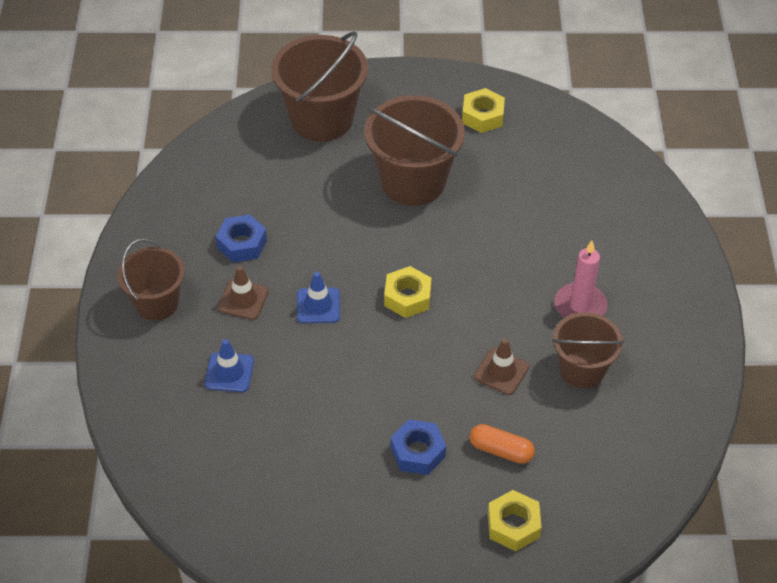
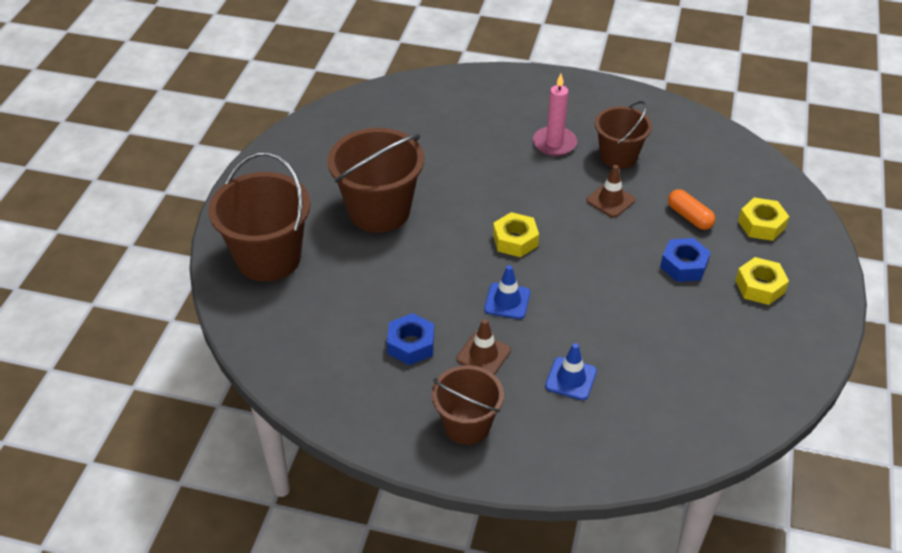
camera: 75 degrees left, 5 degrees down
yellow nut [462,88,505,133] -> yellow nut moved to [735,257,789,305]
orange capsule [469,424,535,464] -> orange capsule turned 75 degrees counterclockwise [668,189,715,230]

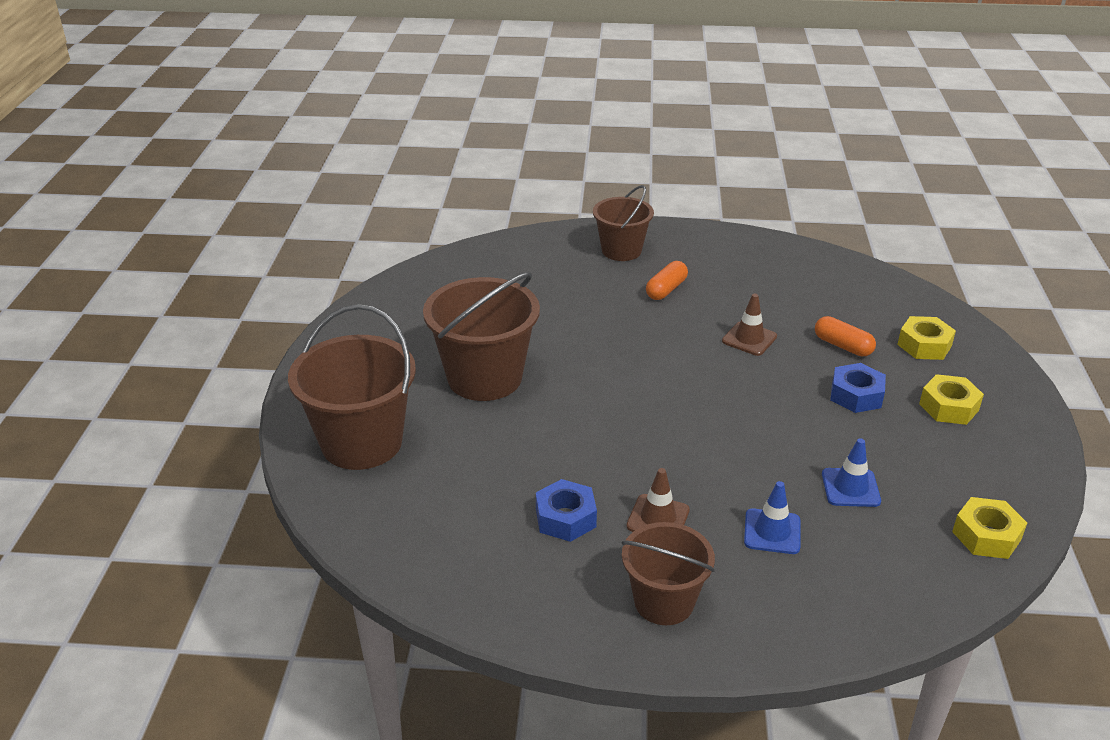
camera: 10 degrees left, 10 degrees down
blue traffic cone [484,265,530,319] -> blue traffic cone moved to [822,438,881,507]
yellow nut [493,212,539,257] -> yellow nut moved to [952,497,1027,559]
pink candle [533,74,577,156] -> orange capsule [646,261,688,300]
brown bucket [595,101,652,169] -> brown bucket moved to [593,185,654,261]

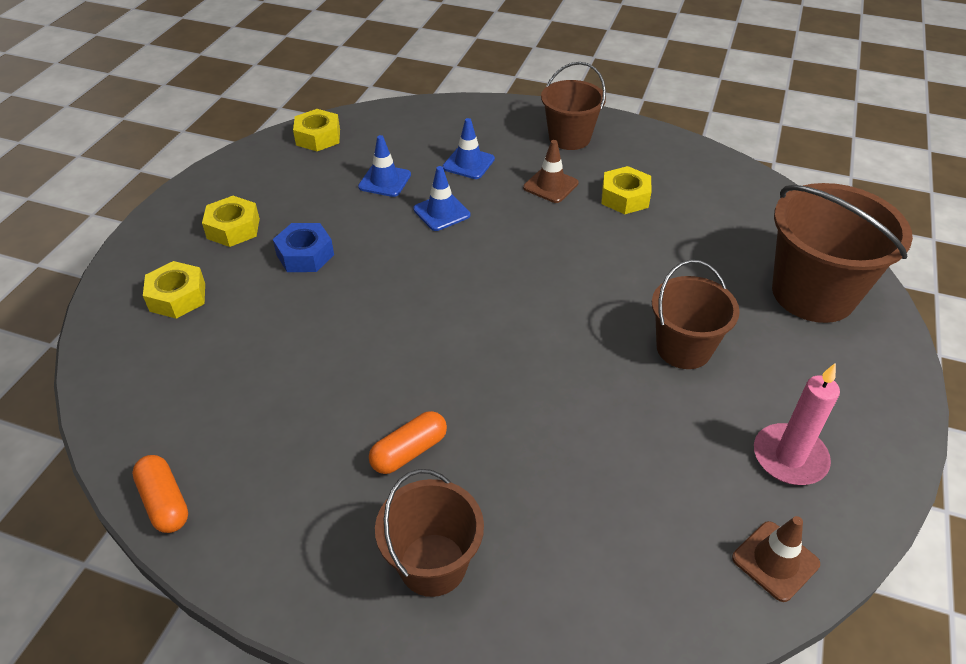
camera: 165 degrees left, 10 degrees up
brown bucket [423,272,540,401] -> brown bucket [652,260,740,369], size x0.63
blue nut [536,479,597,542] -> yellow nut [601,166,652,214]
brown traffic cone [722,294,777,356] -> brown traffic cone moved to [732,516,820,602]
orange capsule [815,316,876,356] -> orange capsule moved to [132,455,188,533]
none -> blue traffic cone [413,166,470,231]
none -> pink candle [754,363,840,485]

